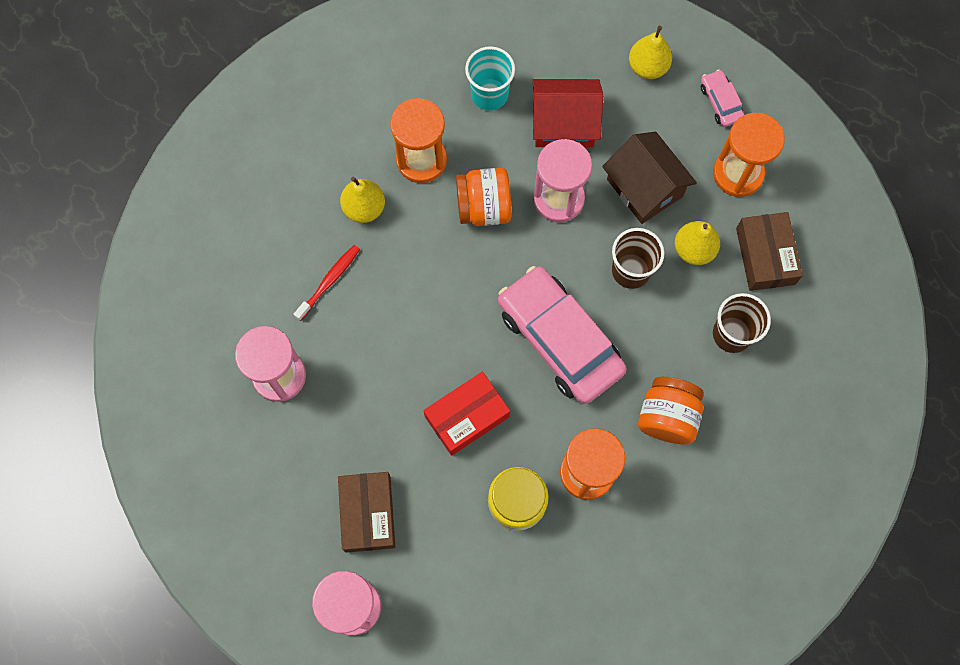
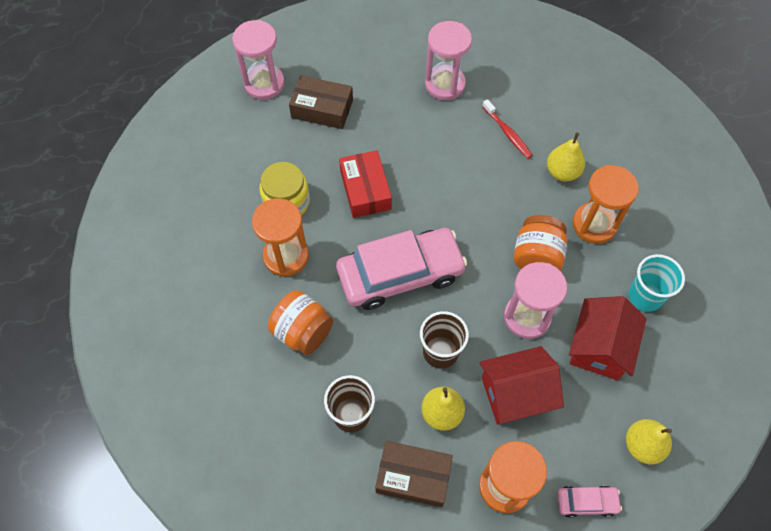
camera: 110 degrees right, 10 degrees down
brown house [602,132,697,224] -> red house [479,346,564,425]

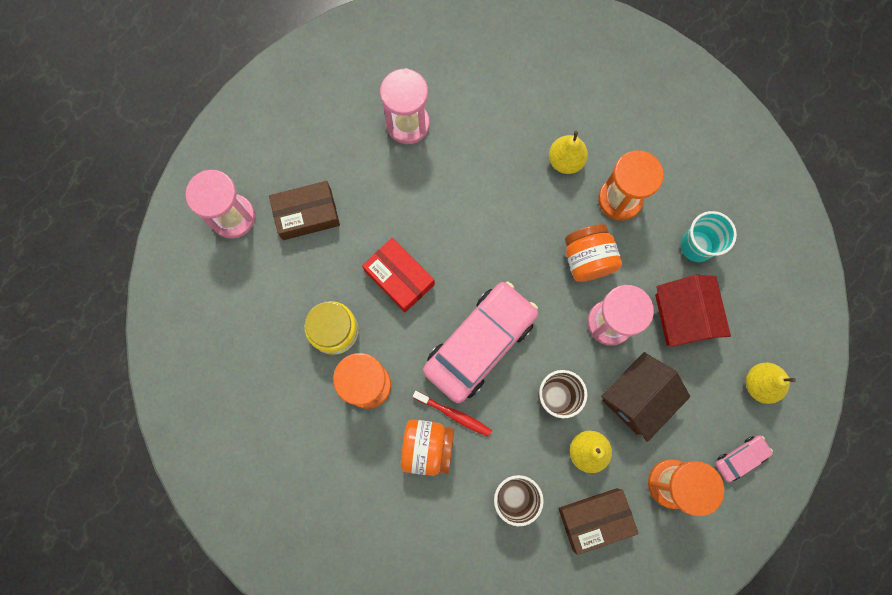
camera: 30 degrees left, 15 degrees up
red house [479,346,564,425] -> brown house [601,352,690,442]
red toothbrush [482,99,533,159] -> red toothbrush moved to [413,391,492,437]

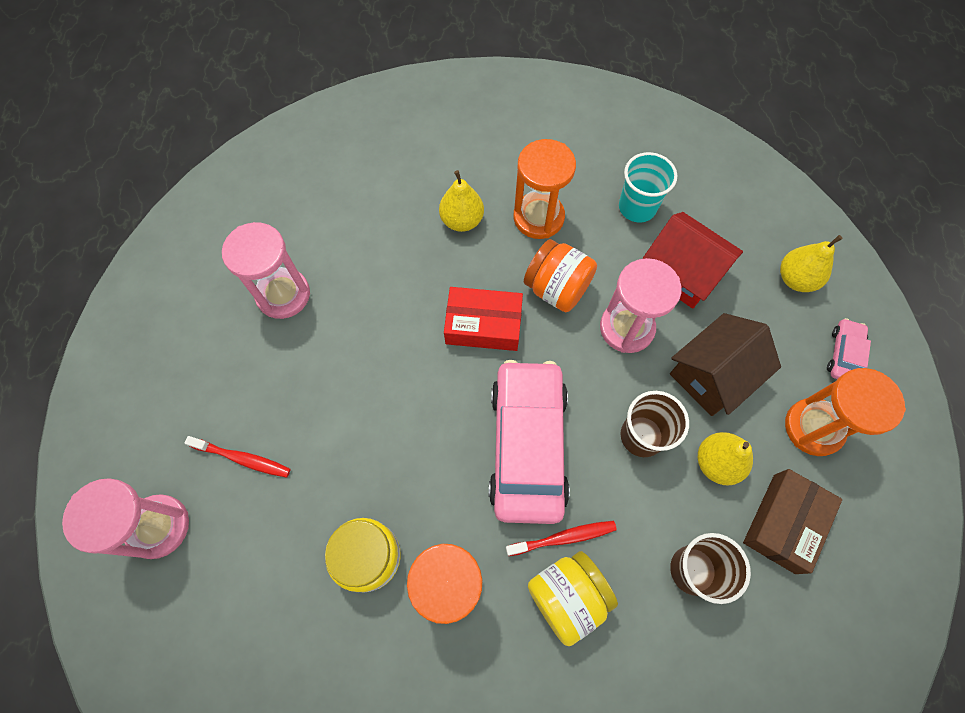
camera: 40 degrees left, 10 degrees down
brown box [269,181,340,240] -> red toothbrush [185,436,291,478]
red box [362,237,435,313] -> red box moved to [444,287,523,351]
orange jar [401,420,454,476] -> yellow jar [528,551,618,646]
brown house [601,352,690,442] -> brown house turned 45 degrees clockwise [670,313,781,416]

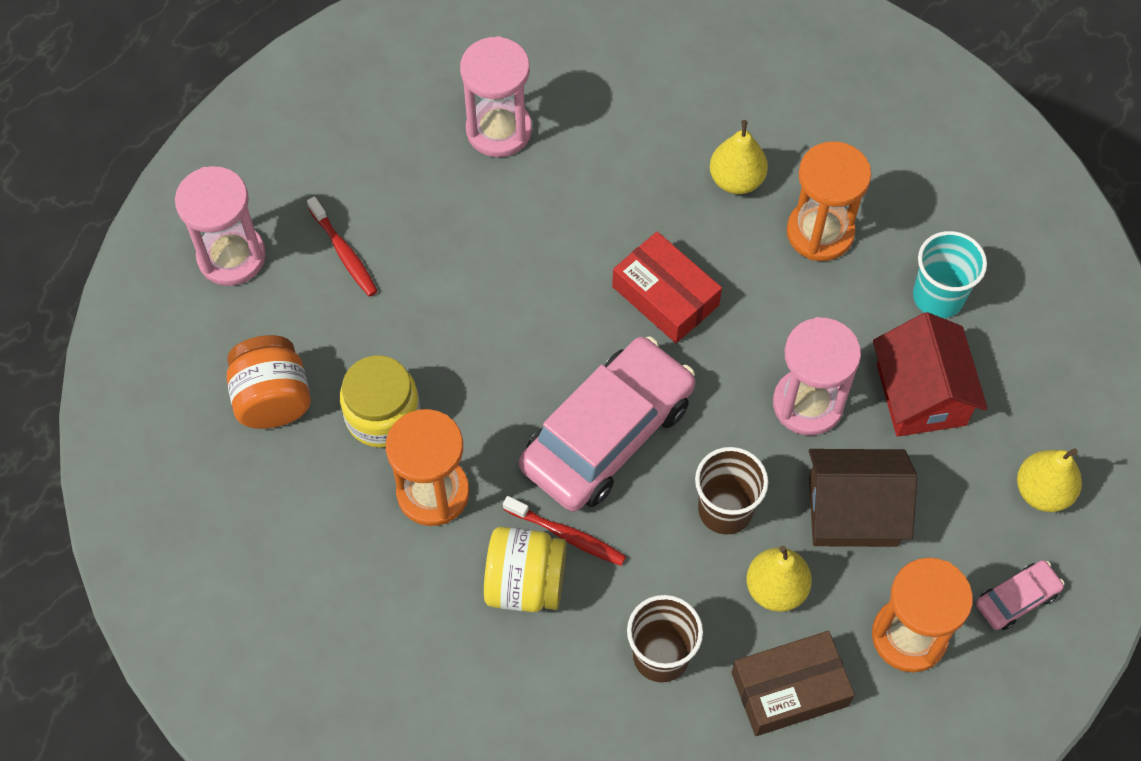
camera: 40 degrees right, 5 degrees down
orange jar [524,239,597,312] -> orange jar moved to [226,335,311,429]

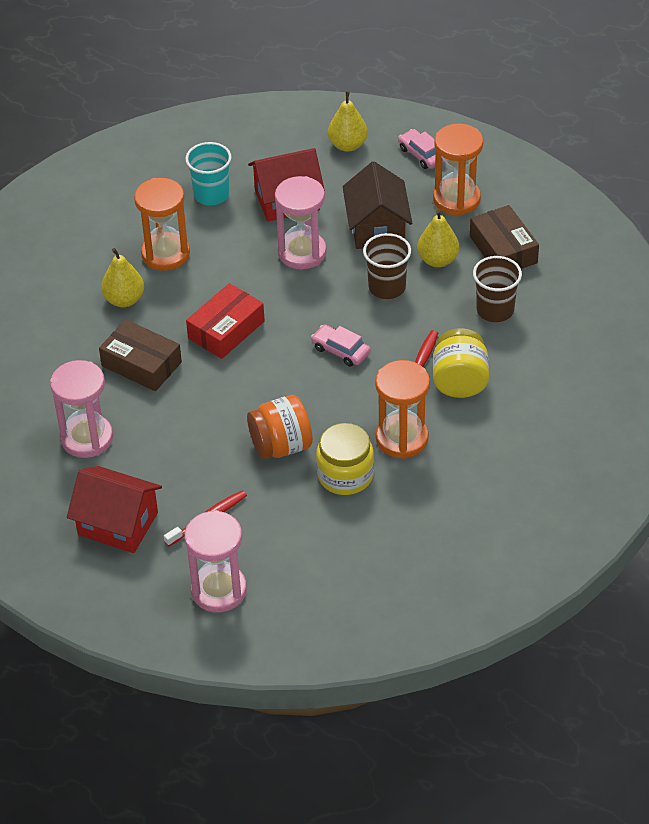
camera: 95 degrees left, 15 degrees down
orange jar [226,335,311,429] -> orange jar moved to [247,395,313,459]
pink car [519,337,695,512] -> pink car [311,324,371,367], size x0.44
none -> red house [67,466,162,553]
none -> brown box [99,320,182,391]

